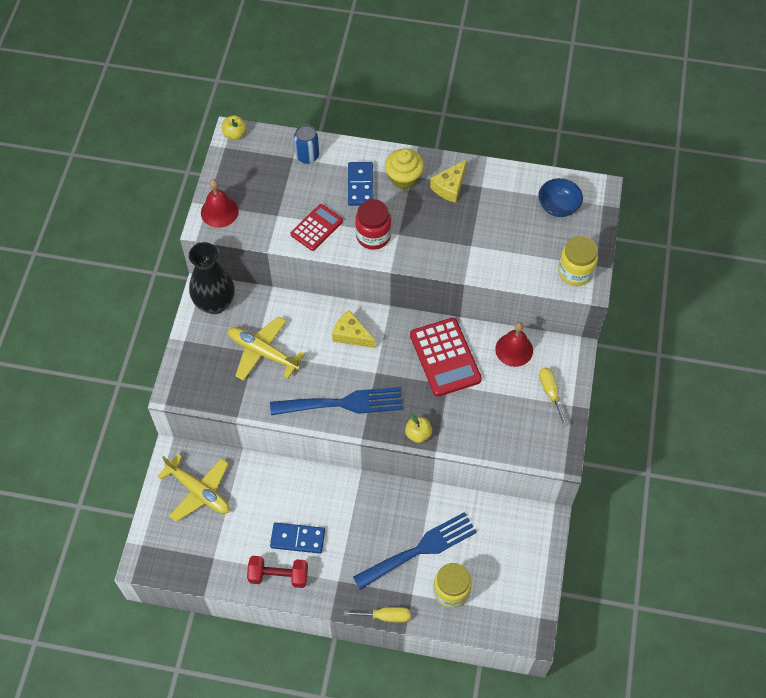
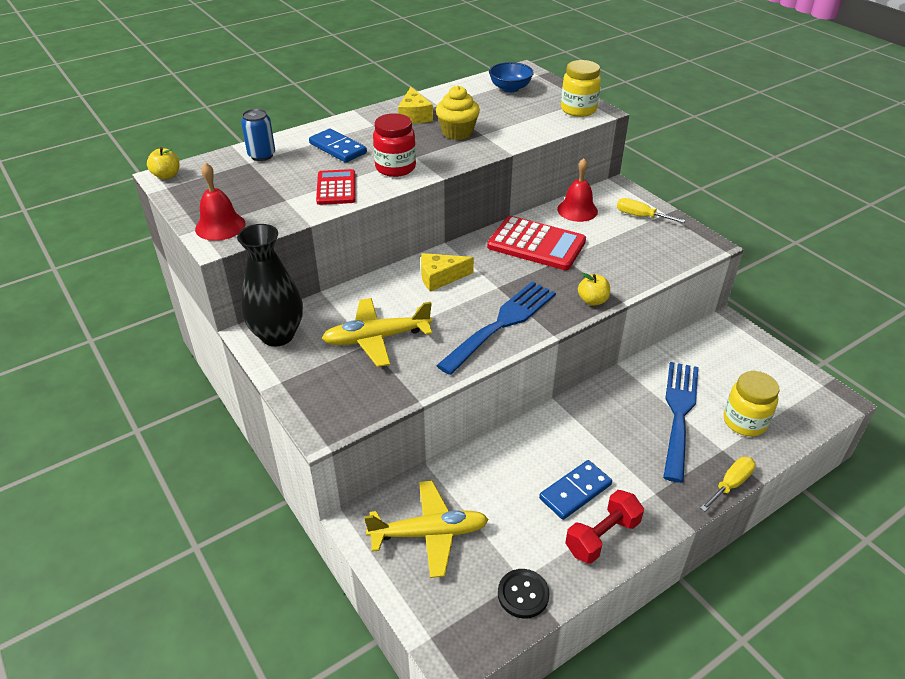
camera: 45 degrees left, 20 degrees down
yellow cupcake [385,148,424,190] -> yellow cupcake moved to [436,85,480,140]
none -> black button [498,569,550,618]

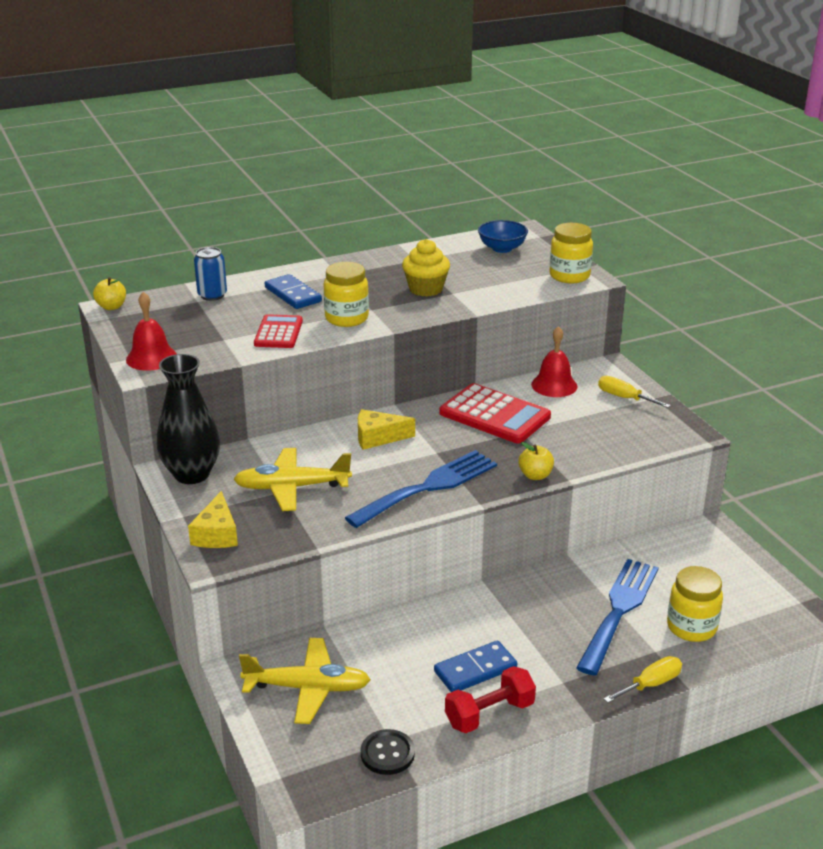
camera: 10 degrees right, 10 degrees down
red jar [373,113,416,177] -> yellow jar [324,262,369,327]
yellow cheese [398,87,433,124] -> yellow cheese moved to [188,491,238,548]

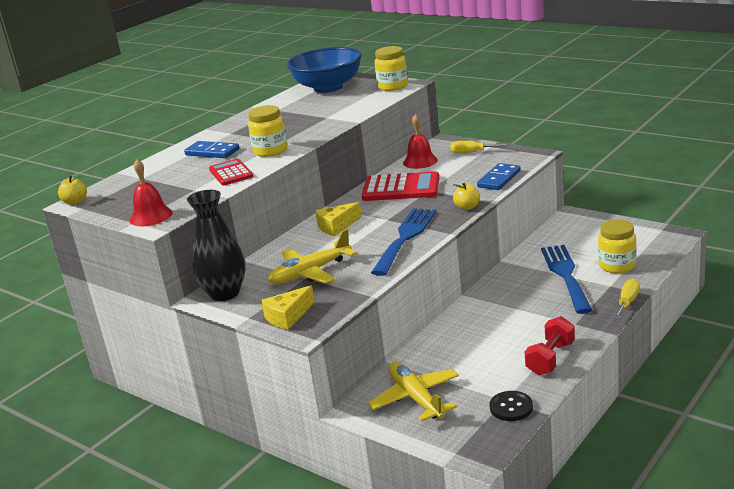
camera: 25 degrees left, 5 degrees down
yellow cheese [188,491,238,548] -> yellow cheese turned 75 degrees clockwise [261,285,315,330]
blue can [194,247,227,301] -> none
yellow plane [239,638,371,724] -> yellow plane turned 90 degrees counterclockwise [368,362,459,421]
yellow cupcake [402,239,450,297] -> none
blue domino [434,641,517,692] -> blue domino moved to [477,163,521,190]
blue bowl [478,220,528,253] -> blue bowl [287,47,362,93], size x1.95

